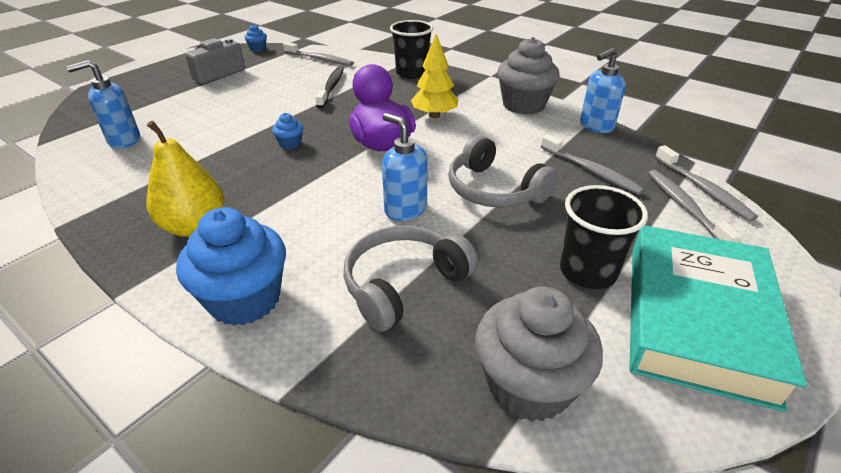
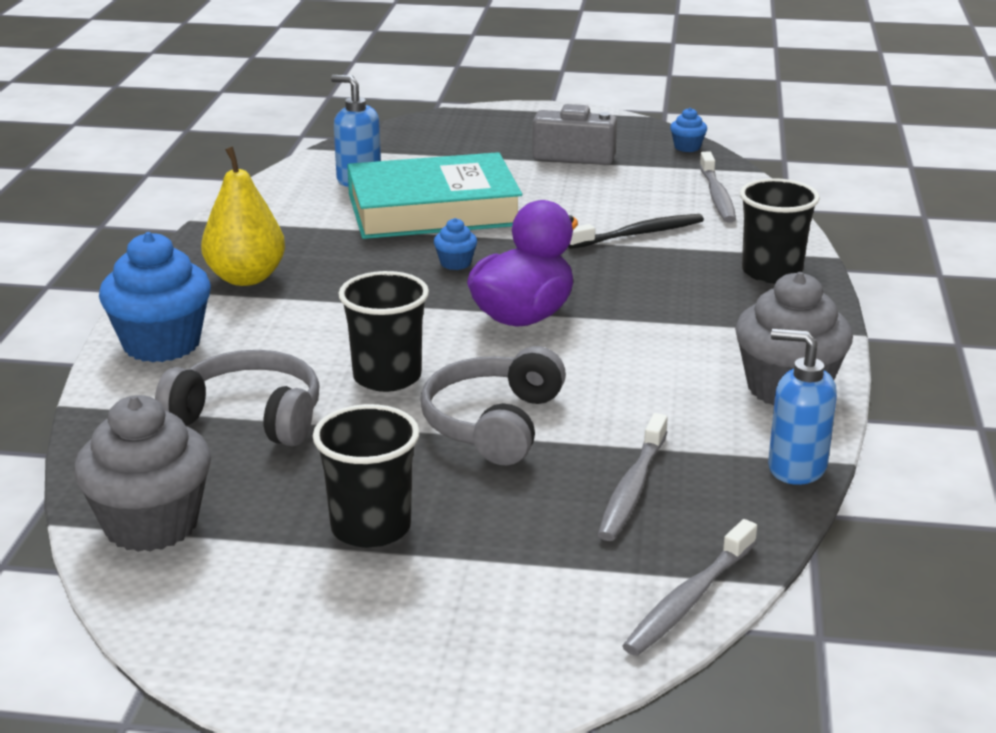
camera: 60 degrees right, 10 degrees down
blue soap dispenser [382,113,428,221] -> black cup [338,271,429,392]
yellow tree [411,34,458,118] -> none
turquoise book [629,225,807,412] -> turquoise book moved to [347,152,522,239]
grey toothbrush [648,170,743,243] -> none

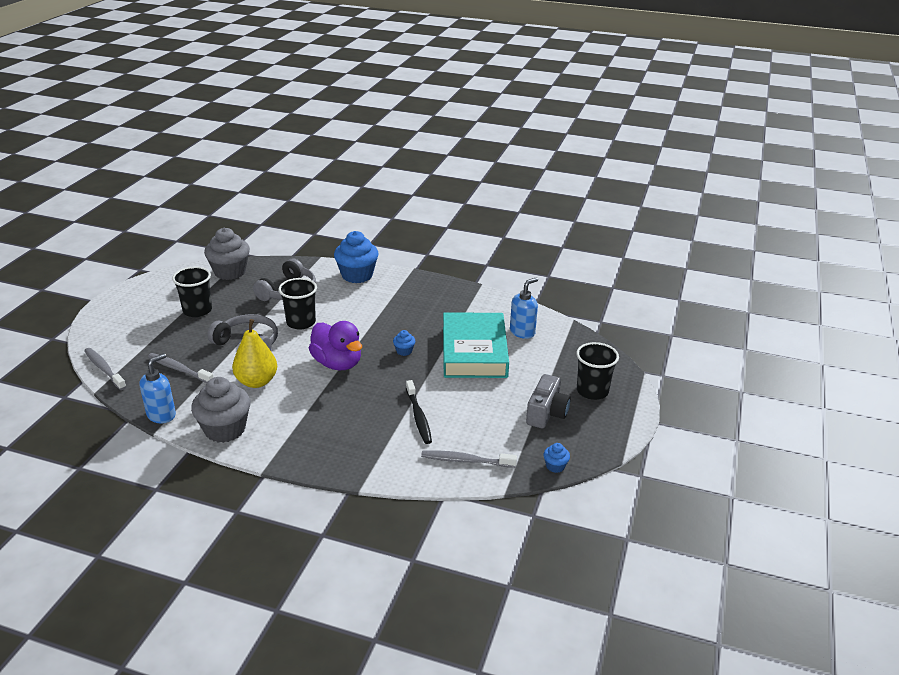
camera: 100 degrees right, 5 degrees up
yellow pear [201,146,285,286] -> yellow pear moved to [232,319,277,388]
black cup [740,178,820,283] -> black cup moved to [576,342,619,400]

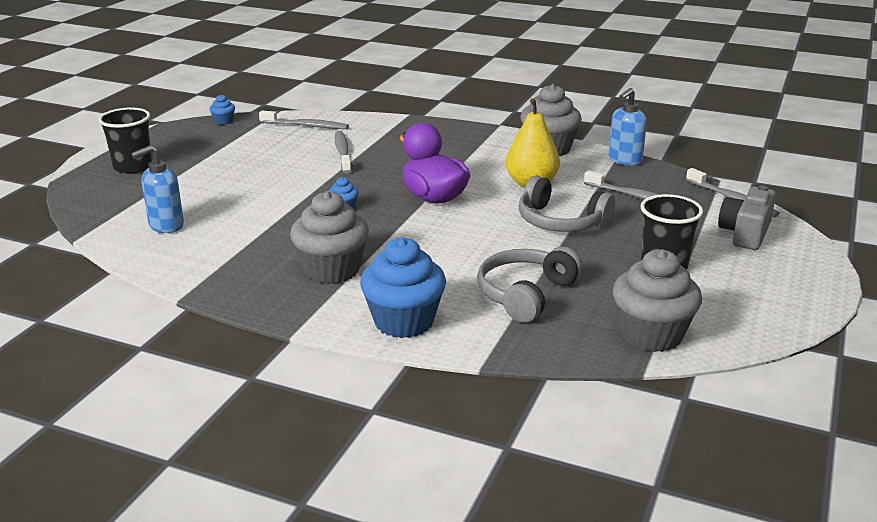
camera: 175 degrees left, 5 degrees down
black cup [279,278,317,330] -> none
black toothbrush [406,380,432,444] -> grey toothbrush [335,131,352,174]
turquoise book [443,312,509,378] -> none
grey camera [526,374,571,428] -> grey camera moved to [718,185,776,250]
none -> grey cupcake [290,191,369,284]

